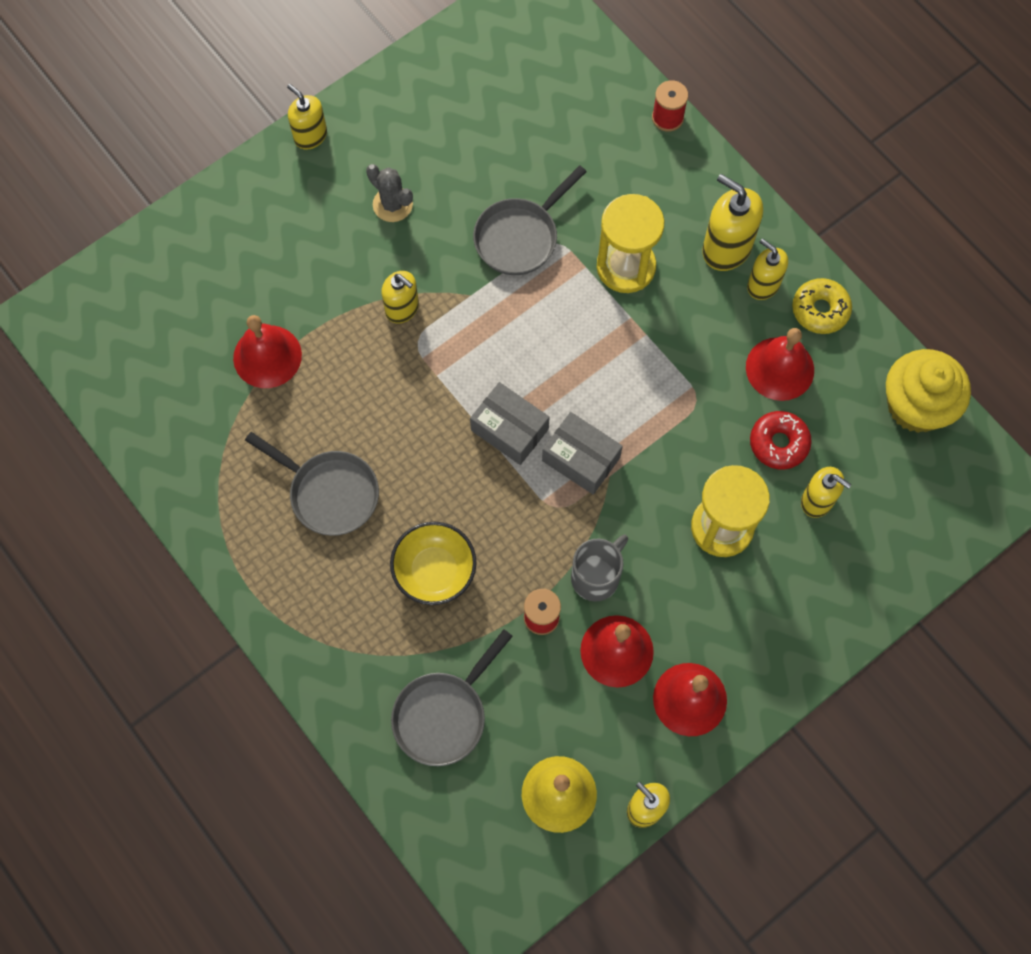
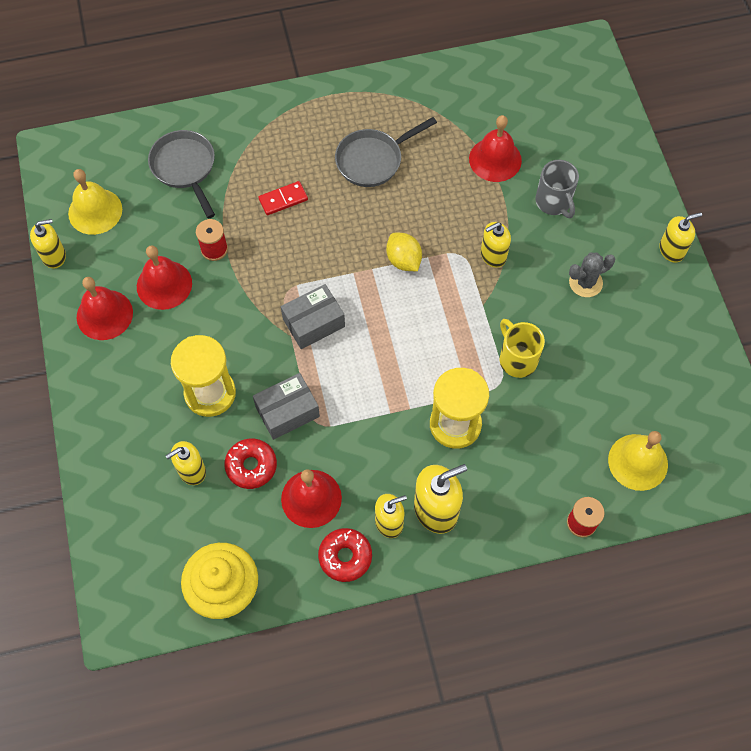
camera: 115 degrees right, 5 degrees down
yellow bowl [390,522,476,605] -> red domino [258,181,308,215]
grey box [470,382,550,465] -> grey box moved to [253,373,320,440]
grey pan [473,165,587,275] -> yellow mug [500,319,545,378]
grey mug [571,534,628,602] -> grey mug moved to [535,160,579,218]
yellow donut [792,278,852,334] -> red donut [318,528,372,582]
none -> yellow lemon [386,233,422,271]
none -> yellow bell [608,431,668,491]

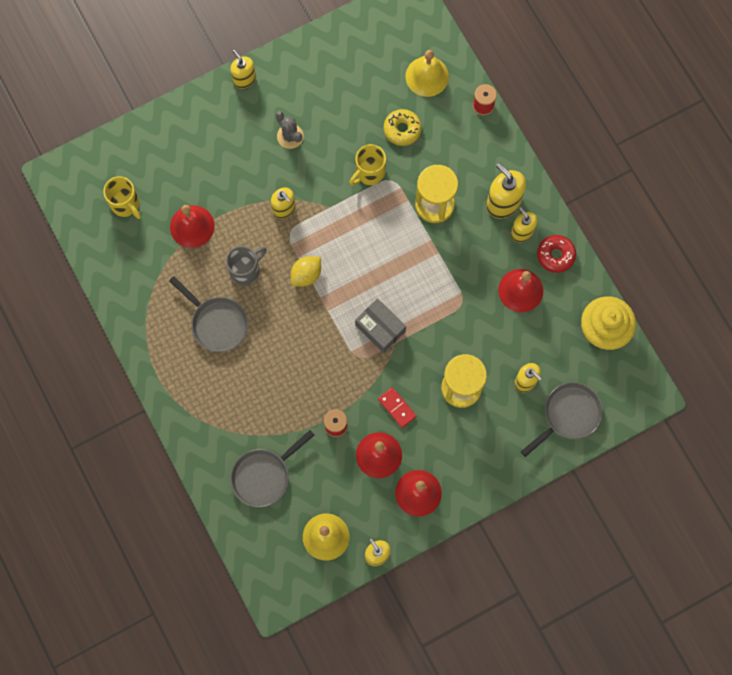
camera: 105 degrees left, 10 degrees up
red donut [224,439,277,489] -> none
grey box [253,373,320,440] -> none
red domino [258,181,308,215] -> red domino moved to [378,387,417,428]
grey mug [535,160,579,218] -> grey mug moved to [226,246,267,286]
none -> yellow mug [103,176,141,219]
none -> yellow donut [384,109,422,146]
none -> grey pan [521,382,603,457]

